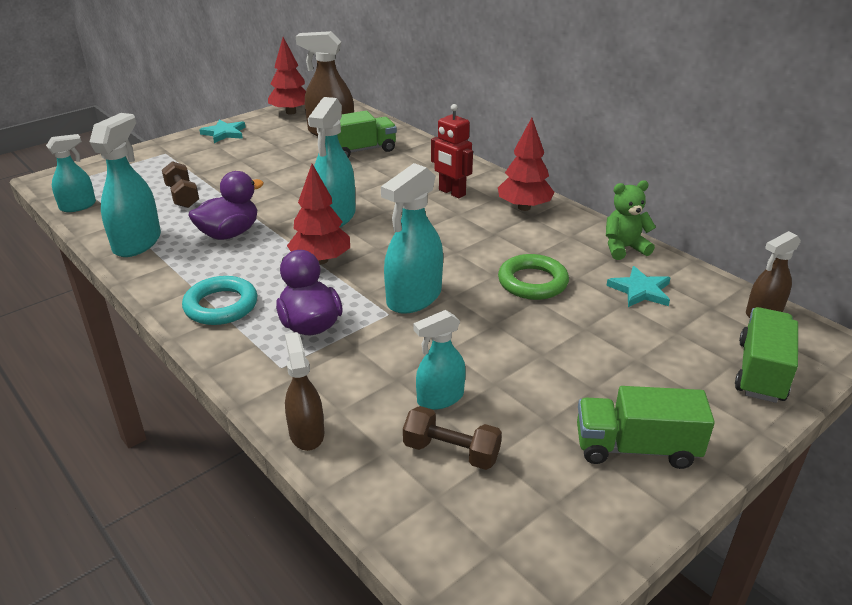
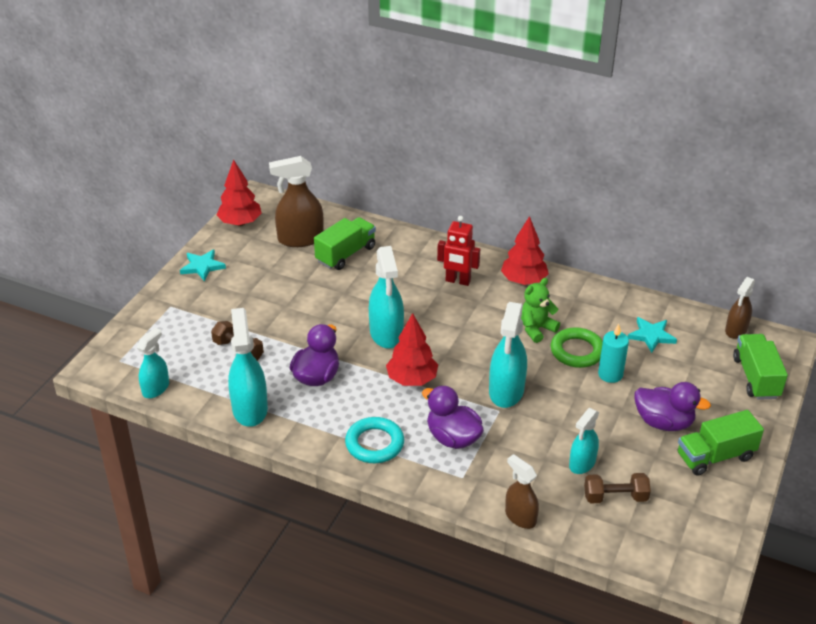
camera: 25 degrees left, 5 degrees up
green teddy bear [606,180,656,260] -> green teddy bear moved to [521,278,560,343]
none -> turquoise candle [598,324,629,383]
none -> purple duck [635,382,711,431]

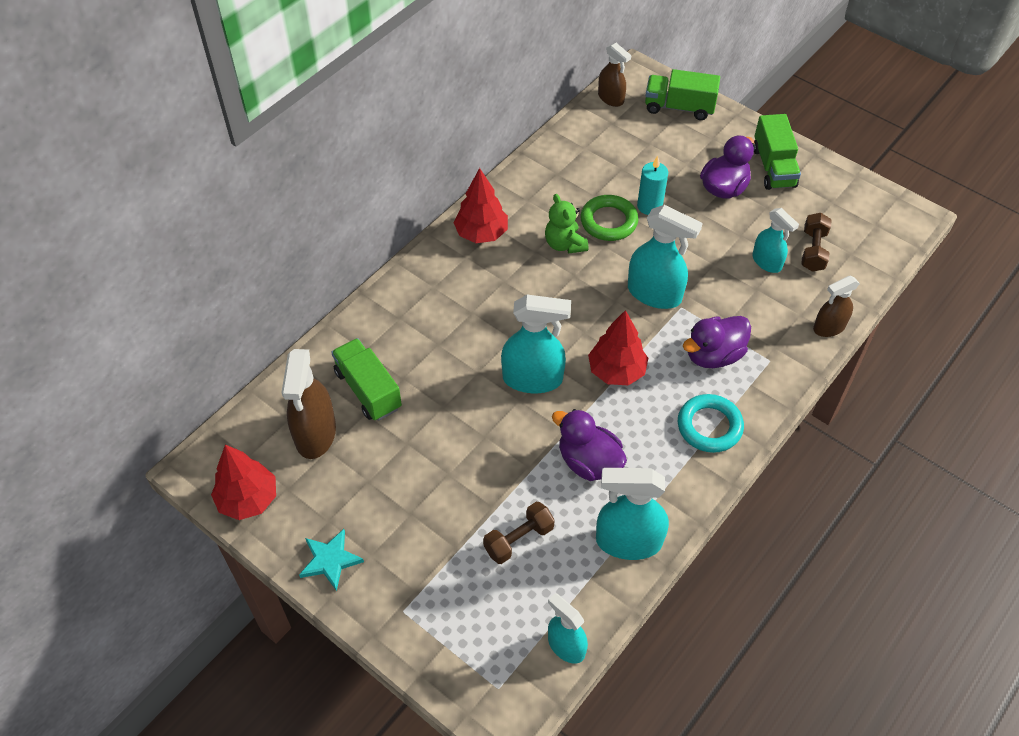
camera: 75 degrees left, 15 degrees up
red robot [437,216,480,286] -> none
turquoise star [628,317,677,353] -> none

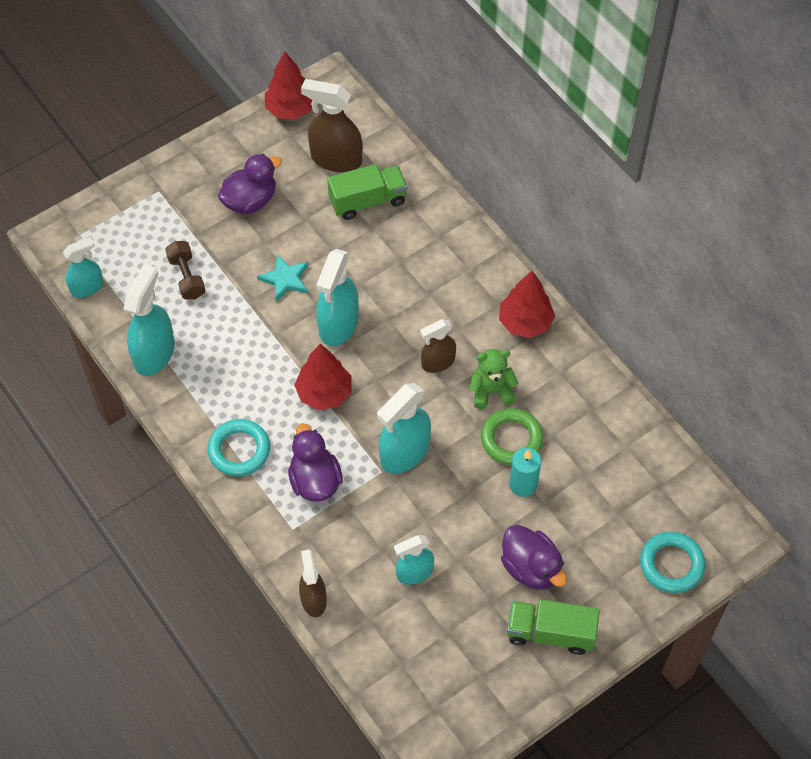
camera: 105 degrees right, 5 degrees up
turquoise star [299,529,364,591] -> turquoise star moved to [257,254,308,302]
purple duck [552,409,627,481] -> purple duck moved to [218,154,282,214]
brown spray bottle [598,43,631,107] -> brown spray bottle moved to [420,319,456,373]
green truck [645,69,720,120] -> turquoise ring [640,532,705,593]
brown dumbbell [801,213,831,272] -> none

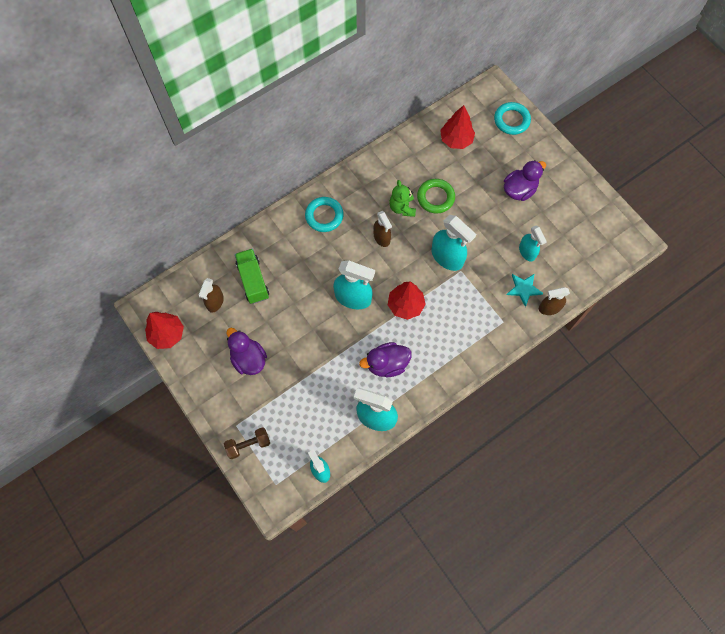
camera: 90 degrees left, 10 degrees up
brown dumbbell [165,241,205,299] -> brown dumbbell moved to [224,427,270,459]
turquoise ring [208,419,270,476] -> turquoise ring moved to [305,197,344,232]
turquoise star [257,254,308,302] -> turquoise star moved to [507,274,543,307]
purple duck [288,423,343,502] -> purple duck moved to [359,342,412,377]
brown spray bottle [301,79,363,172] -> brown spray bottle [198,278,224,313], size x0.62
red tree [499,271,555,338] -> red tree moved to [440,105,475,149]
green truck [507,599,600,655] -> none
turquoise candle [509,448,541,497] -> none

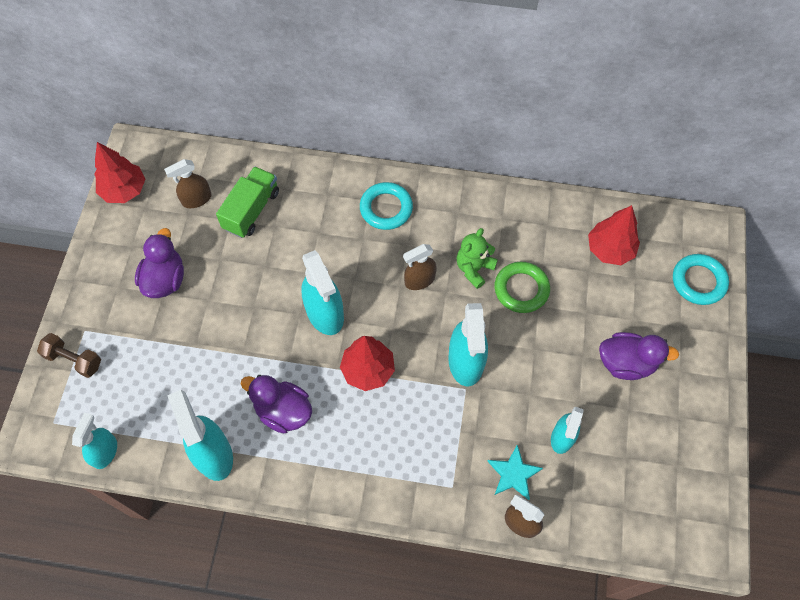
camera: 45 degrees right, 5 degrees down
brown spray bottle [373,211,392,247] -> brown spray bottle turned 45 degrees clockwise [403,244,437,290]

